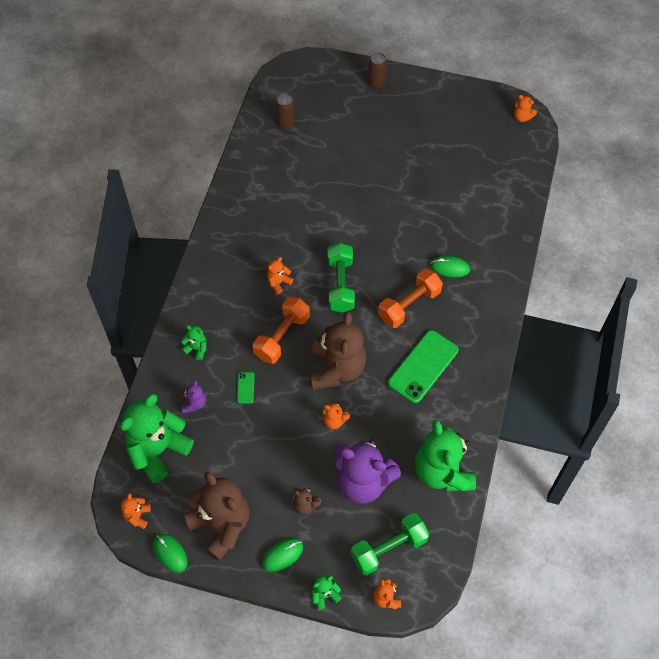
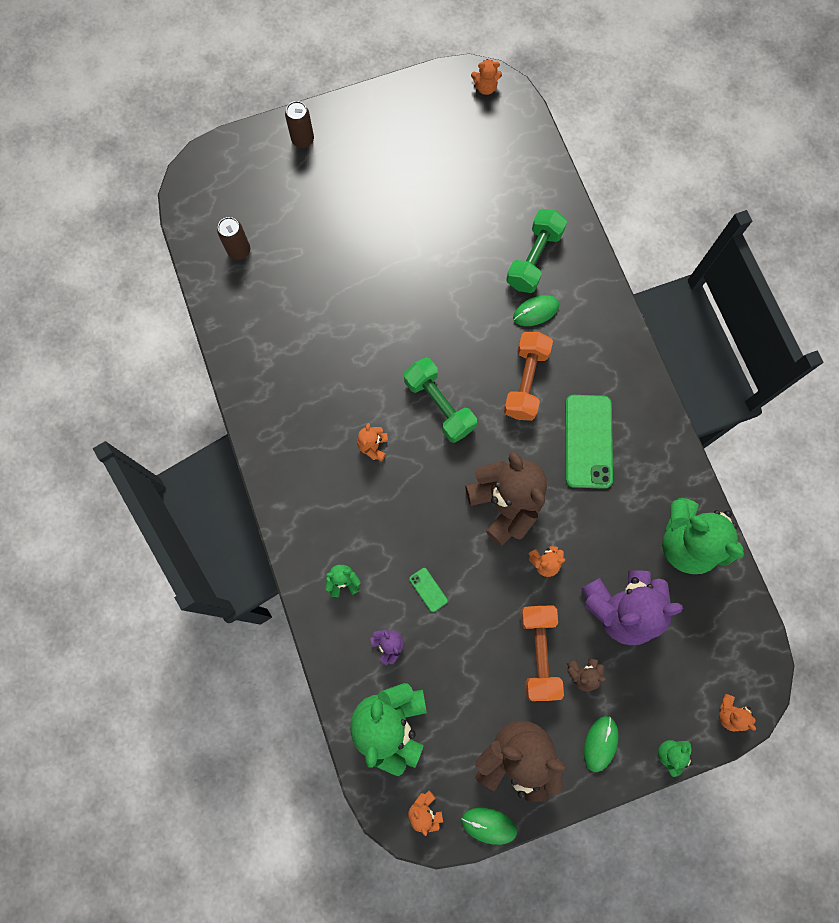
camera: 35 degrees left, 15 degrees up
orange dumbbell [253,297,310,364] -> orange dumbbell moved to [520,606,564,701]
green dumbbell [351,513,429,575] -> green dumbbell moved to [506,209,567,293]

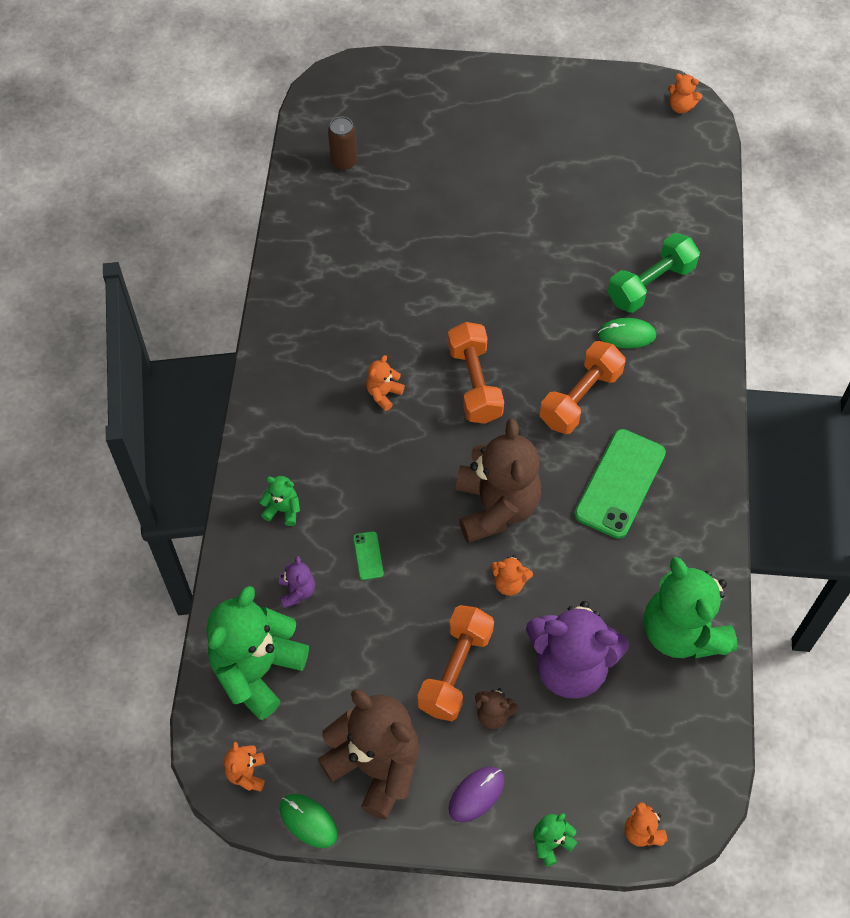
camera: 25 degrees right, 15 degrees down
brown can [285,101,314,148] -> none
green dumbbell [404,358,477,443] -> orange dumbbell [448,322,504,424]
green mouse [584,716,619,772] -> purple mouse [448,767,504,822]

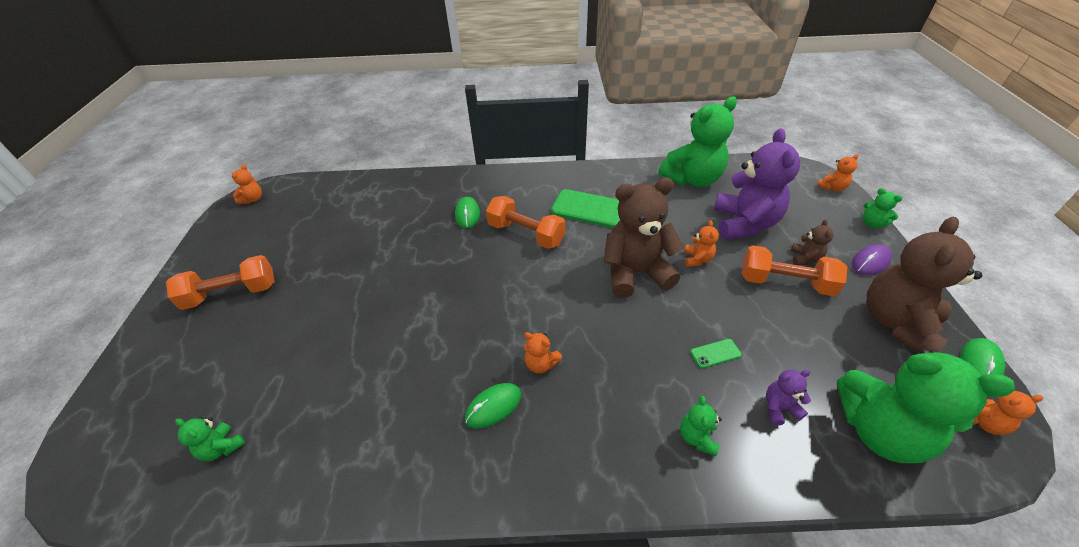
camera: 95 degrees left, 15 degrees down
brown can [328,116,357,170] -> green teddy bear [175,417,245,461]
orange dumbbell [448,322,504,424] -> orange dumbbell moved to [166,255,275,310]
purple mouse [448,767,504,822] -> purple mouse turned 75 degrees counterclockwise [852,244,892,275]
green dumbbell [607,233,700,313] -> none
none -> green mouse [465,383,521,429]

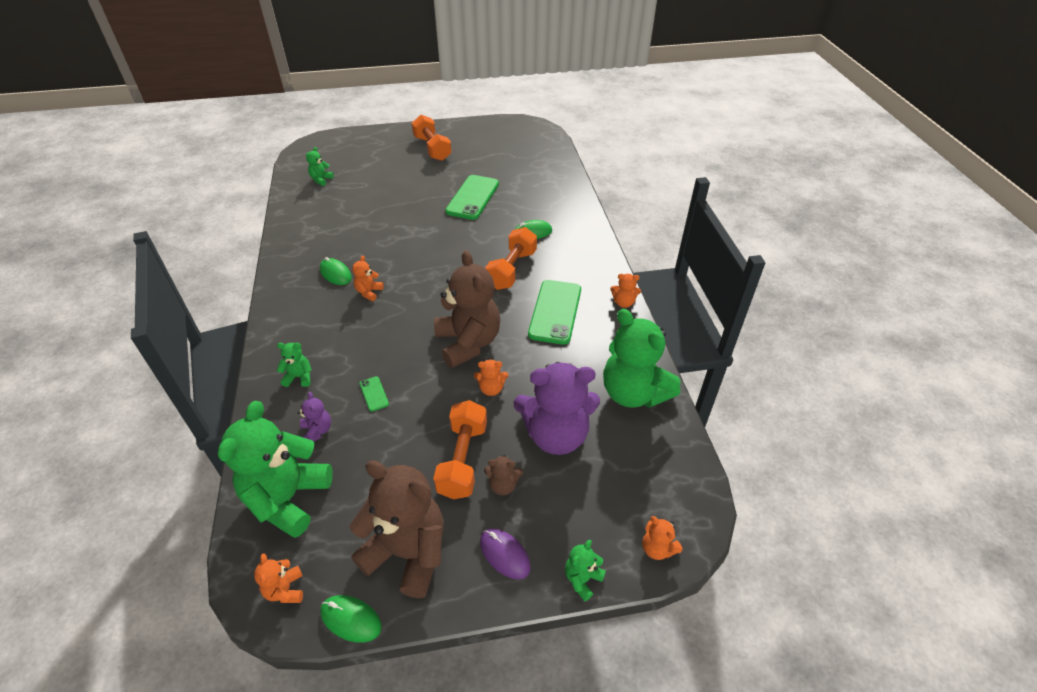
camera: 80 degrees right, 0 degrees up
orange teddy bear [232,164,262,204] -> orange teddy bear moved to [610,274,641,308]
none -> green phone [445,175,499,220]

